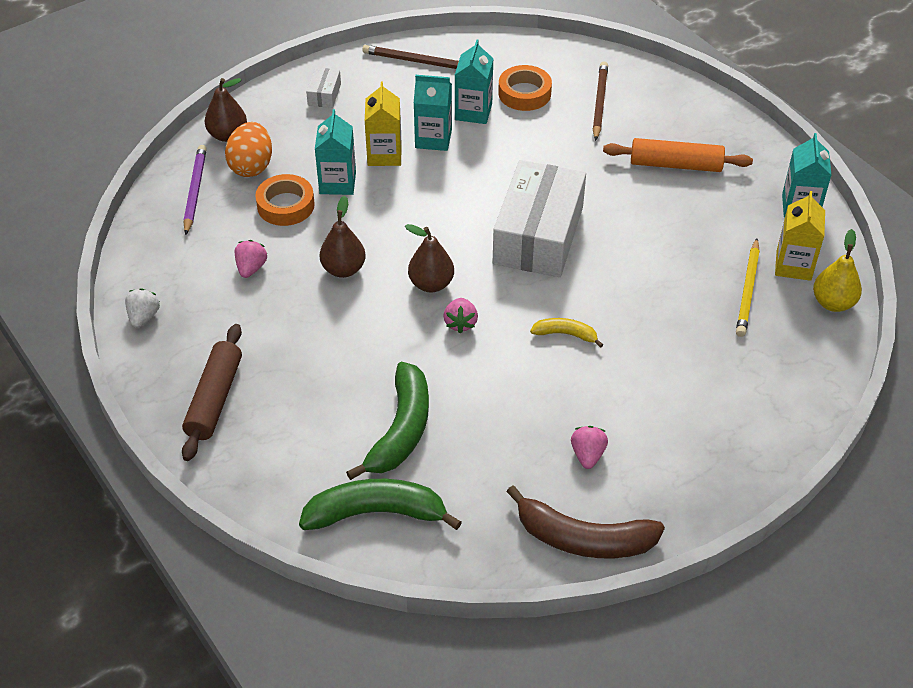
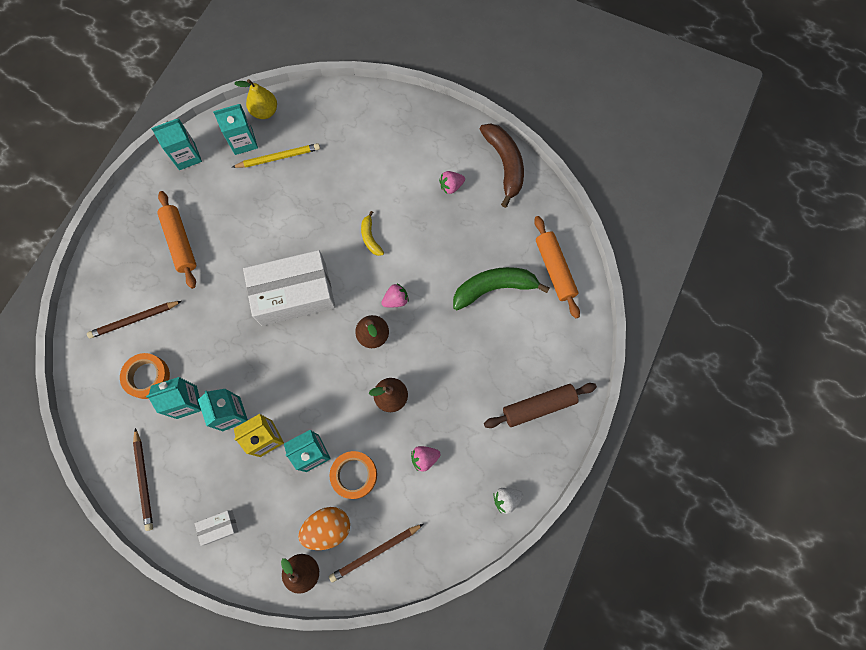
camera: 120 degrees left, 25 degrees up
purple pencil [184,145,207,235] -> brown pencil [329,524,423,582]
green banana [299,479,462,530] -> orange rolling pin [534,216,580,319]
yellow carton [775,191,825,281] -> turquoise carton [213,104,258,155]

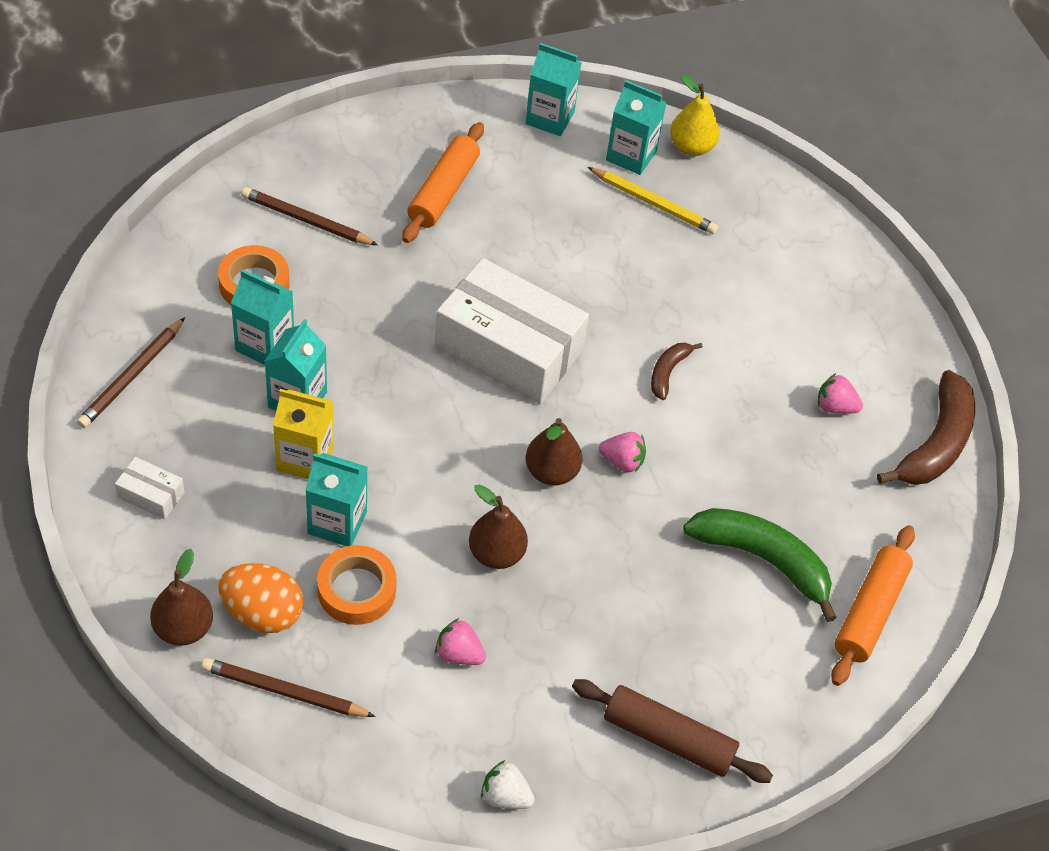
camera: 40 degrees right, 20 degrees down
yellow banana [361,211,384,256] -> brown banana [651,343,702,400]

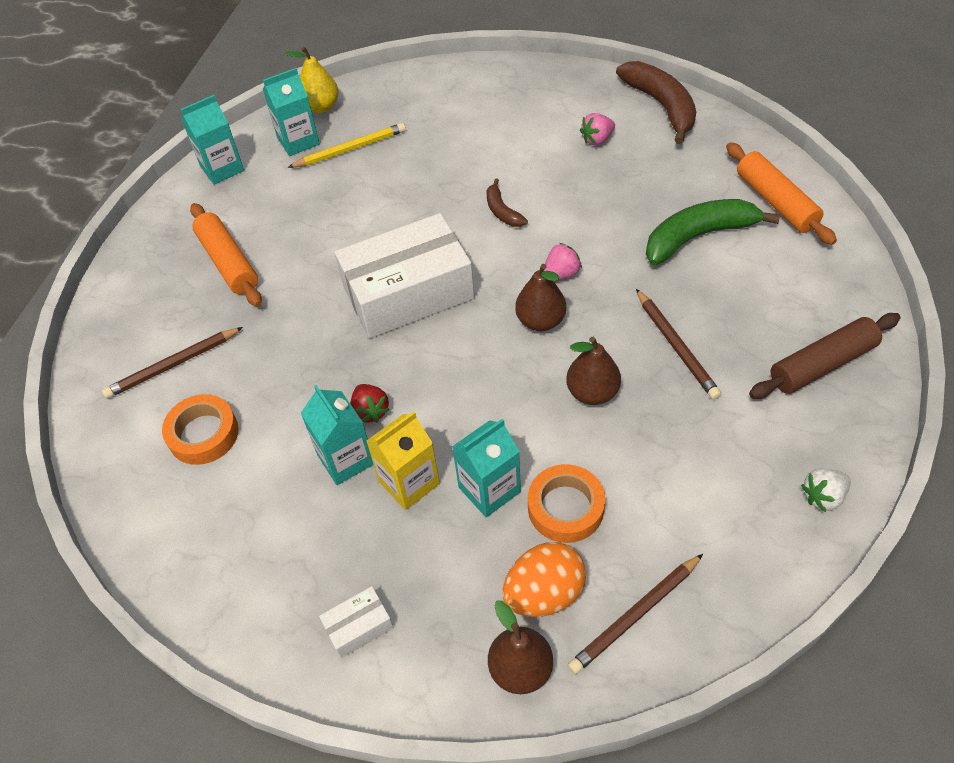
camera: 45 degrees left, 0 degrees up
brown pencil [77,317,185,428] -> brown pencil moved to [636,289,721,400]
turquoise carton [231,270,294,365] -> none
pink strawberry [435,618,486,665] -> none
none -> red strawberry [350,384,390,423]

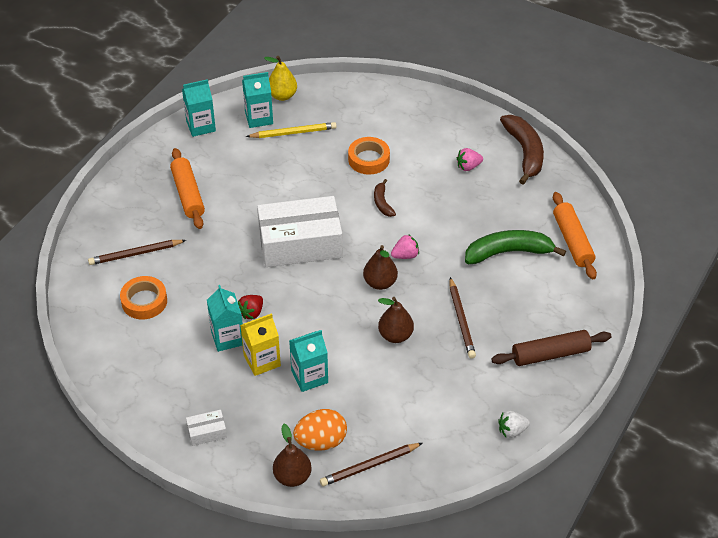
camera: 10 degrees right, 5 degrees down
red strawberry [350,384,390,423] -> red strawberry turned 45 degrees clockwise [238,295,263,319]
orange tape [528,464,605,543] -> orange tape moved to [348,137,390,175]

